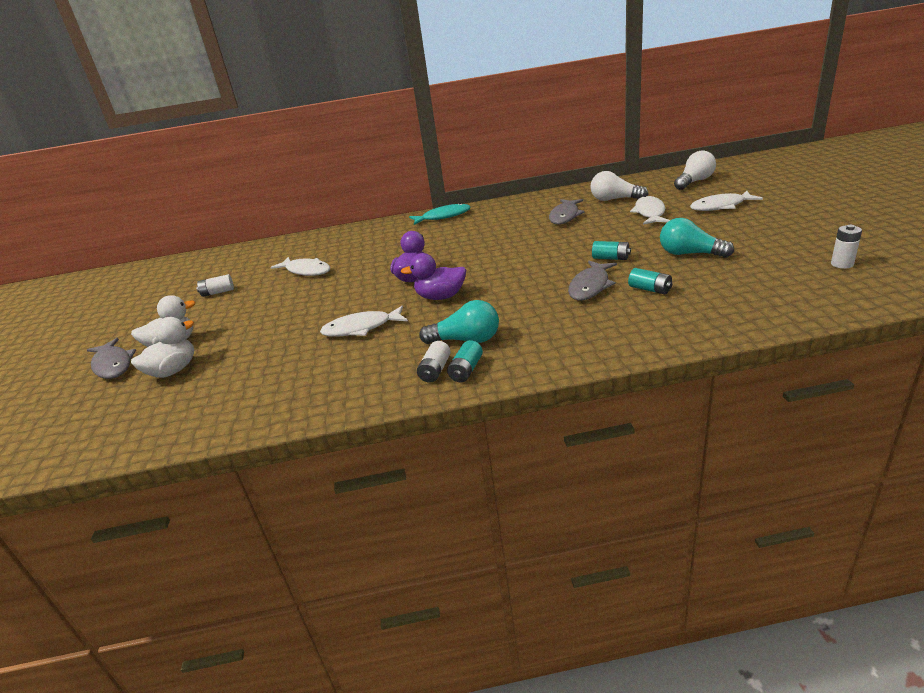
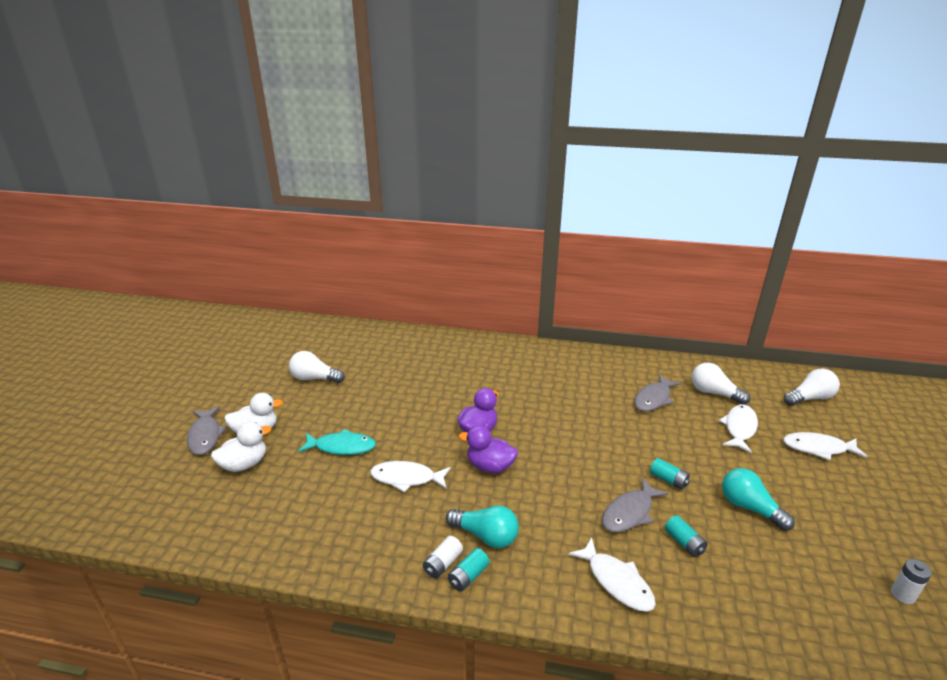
camera: 15 degrees right, 0 degrees up
white battery [196,274,234,297] -> white light bulb [289,351,345,383]
white fish [270,257,330,276] -> white fish moved to [568,537,656,612]
turquoise fish [409,203,471,225] -> turquoise fish moved to [298,429,376,455]

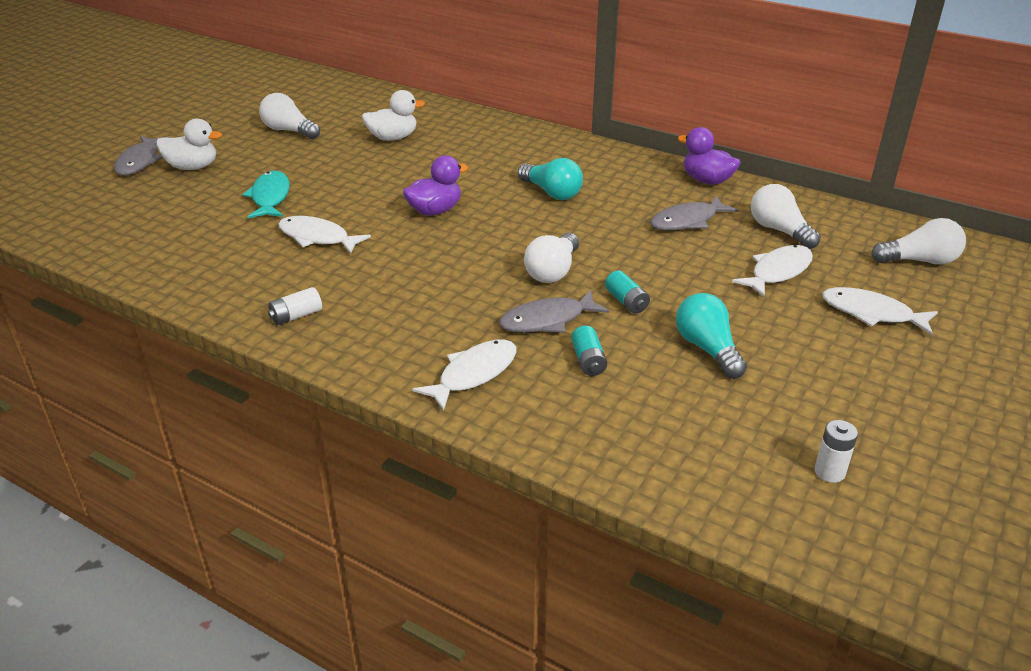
camera: 20 degrees right, 5 degrees up
white duck [211,422,272,472] -> white duck moved to [362,90,425,141]
turquoise fish [298,429,376,455] -> turquoise fish turned 120 degrees counterclockwise [243,171,290,218]
turquoise light bulb [446,505,519,548] -> turquoise light bulb moved to [518,158,583,200]
turquoise battery [448,548,489,592] -> none
purple duck [459,425,518,473] -> purple duck moved to [678,127,741,185]
white fish [568,537,656,612] -> white fish turned 120 degrees counterclockwise [412,339,517,411]
none -> white light bulb [524,233,579,283]

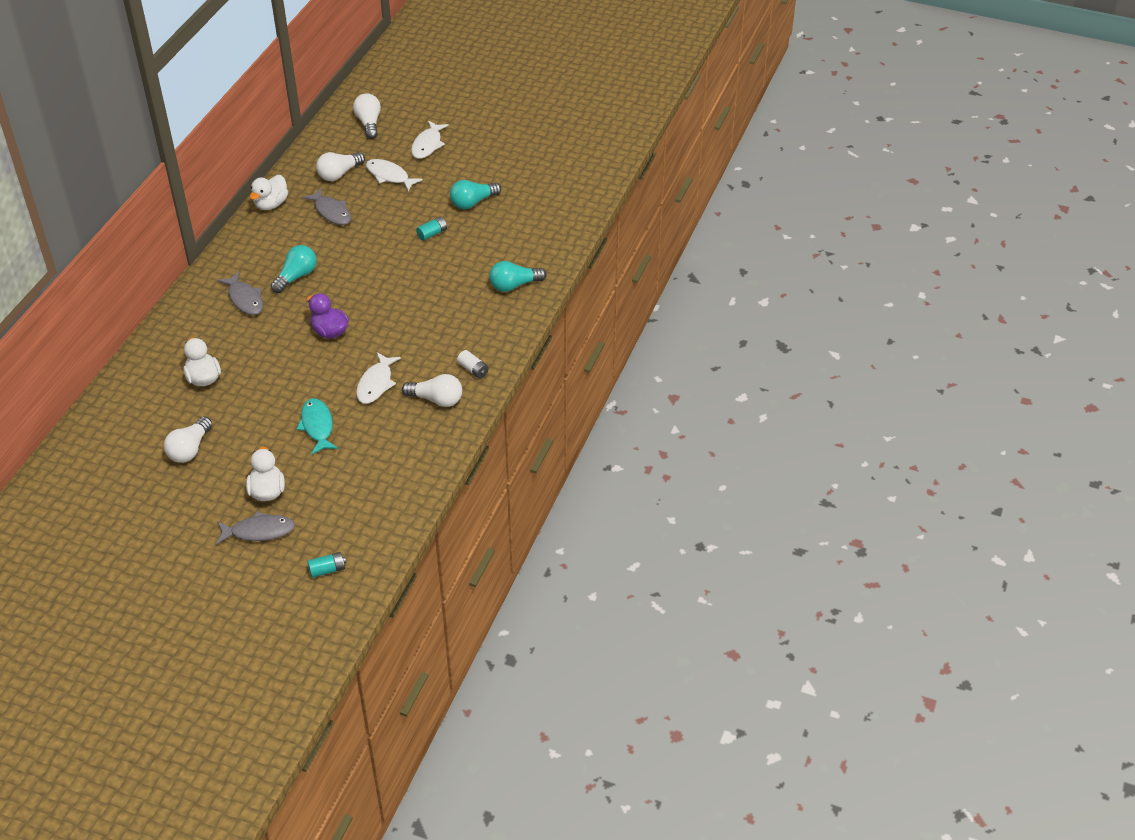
camera: 100 degrees left, 10 degrees up
turquoise fish [243,171,290,218] -> turquoise fish turned 90 degrees clockwise [297,398,338,455]
white fish [412,339,517,411] -> turquoise light bulb [489,261,547,292]
grey fish [499,290,609,333] -> grey fish moved to [217,271,263,315]
white light bulb [524,233,579,283] -> white light bulb moved to [402,374,462,407]
turquoise battery [571,326,607,376] -> turquoise battery moved to [307,552,346,578]
purple duck [678,127,741,185] -> white duck [250,175,288,210]
white battery [815,420,858,483] -> none

